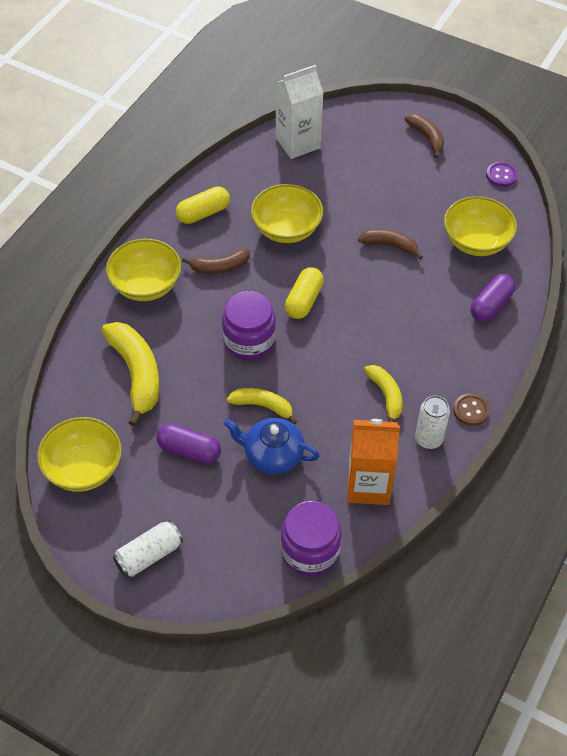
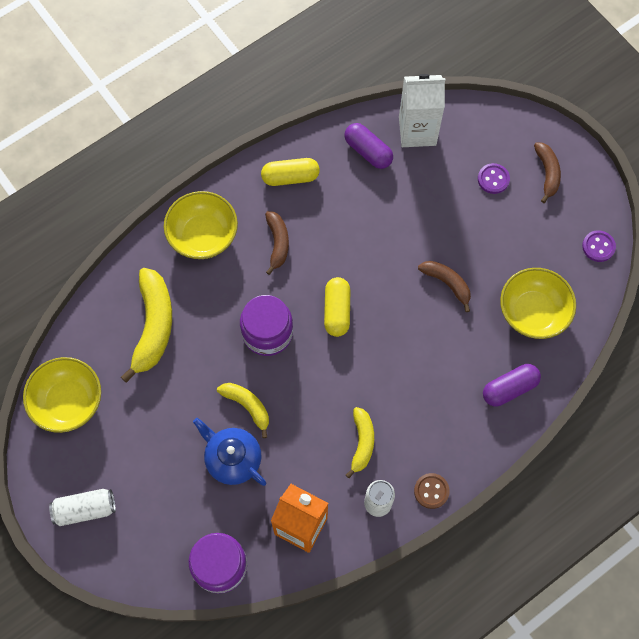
camera: 25 degrees right, 15 degrees up
purple capsule [157,424,221,464] -> purple capsule moved to [345,123,393,169]
brown banana [182,249,250,274] -> brown banana turned 105 degrees counterclockwise [265,211,289,275]
yellow bowl [251,184,323,243] -> none
yellow capsule [285,267,324,319] -> yellow capsule turned 45 degrees counterclockwise [324,277,350,337]
none -> purple button [478,163,510,194]

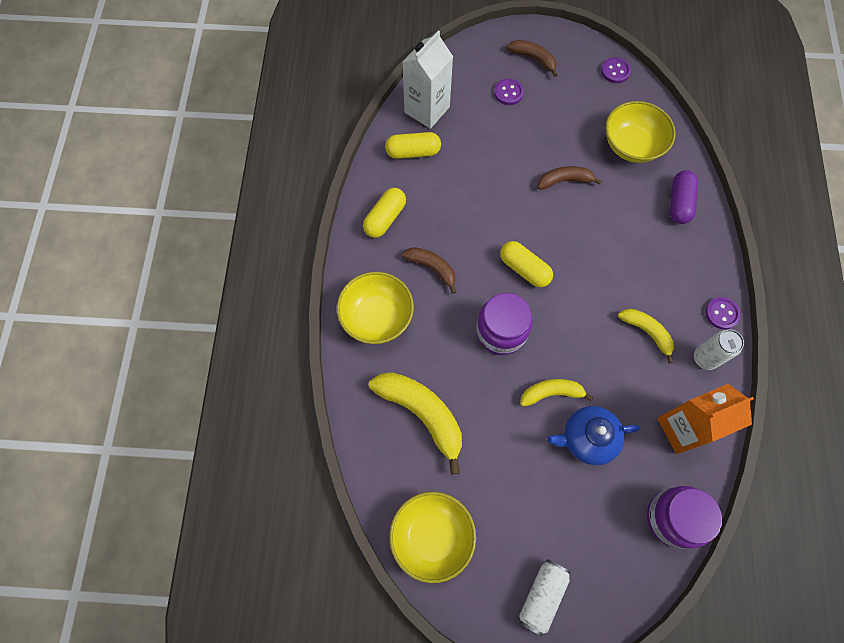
camera: 50 degrees left, 0 degrees up
purple capsule [345,123,393,169] -> yellow capsule [385,132,441,159]
brown button [414,473,450,509] -> purple button [705,297,741,329]

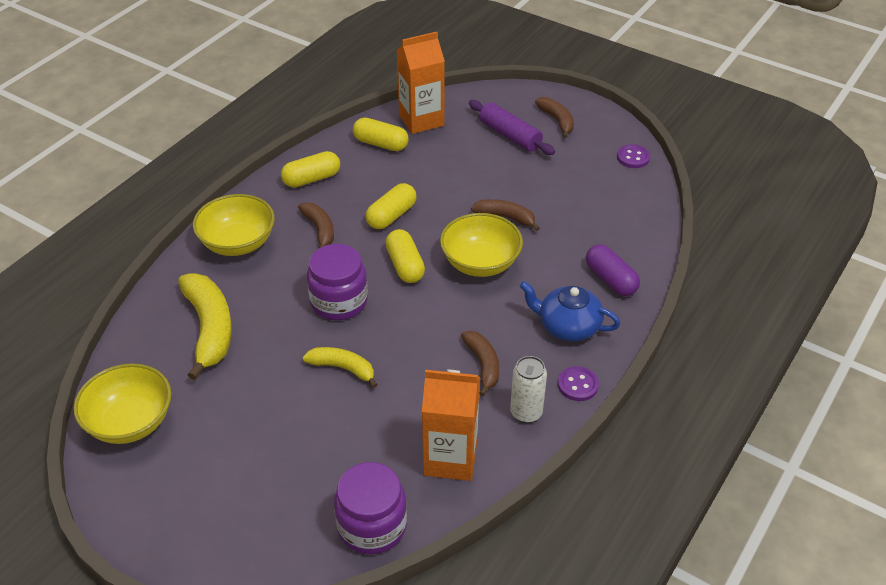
camera: 30 degrees right, 25 degrees down
white carton [402,30,453,129] -> orange carton [396,32,445,134]
purple button [494,79,524,105] -> purple rolling pin [469,100,555,155]
white can [519,559,570,636] -> none
blue teapot [547,406,640,465] -> blue teapot moved to [520,281,620,341]
yellow bowl [605,101,675,163] -> yellow bowl moved to [440,213,523,277]
yellow banana [618,309,674,363] -> brown banana [461,331,499,396]
purple capsule [670,170,698,224] -> purple capsule turned 75 degrees counterclockwise [586,244,640,296]
none -> yellow capsule [366,183,417,229]

